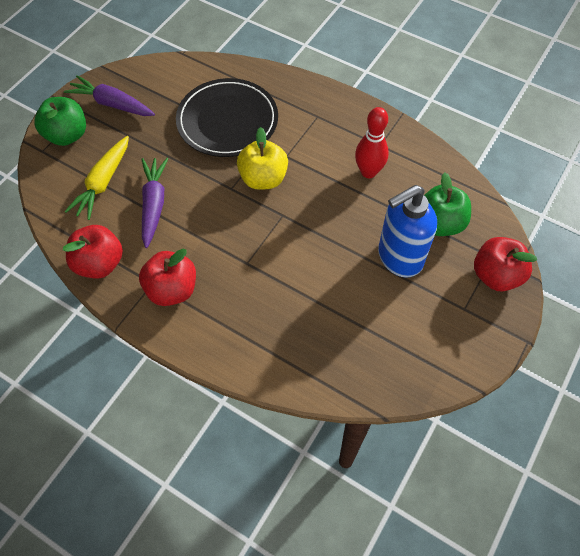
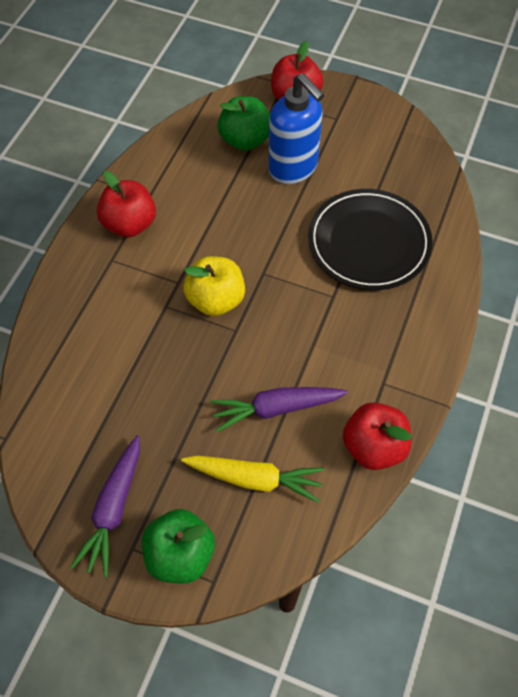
camera: 100 degrees left, 0 degrees up
red apple [139,249,196,306] -> red apple moved to [97,171,156,237]
black plate [176,78,278,157] -> black plate moved to [308,189,433,290]
red bowling pin [355,107,389,178] -> none

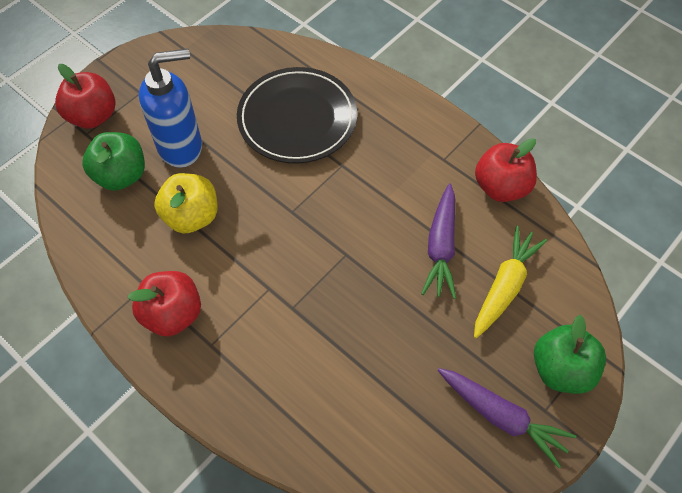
camera: 70 degrees left, 0 degrees up
yellow apple [183,256,245,316] -> yellow apple moved to [154,173,218,233]

